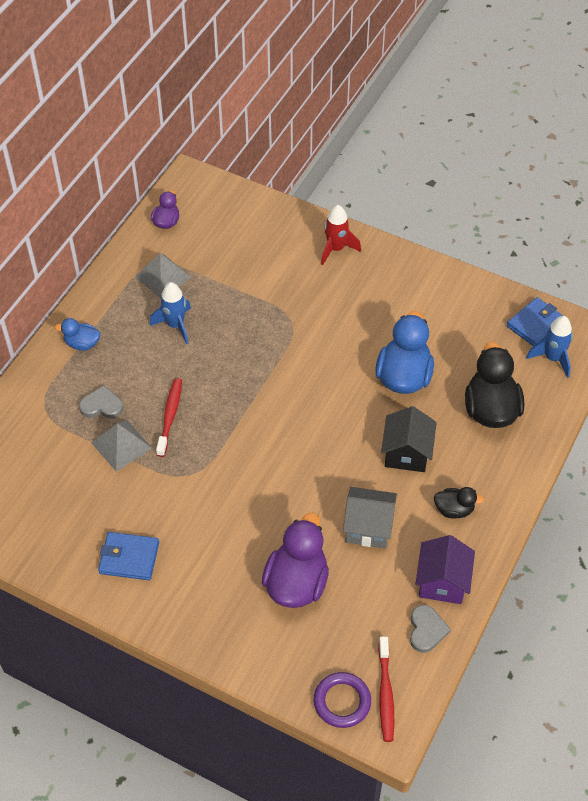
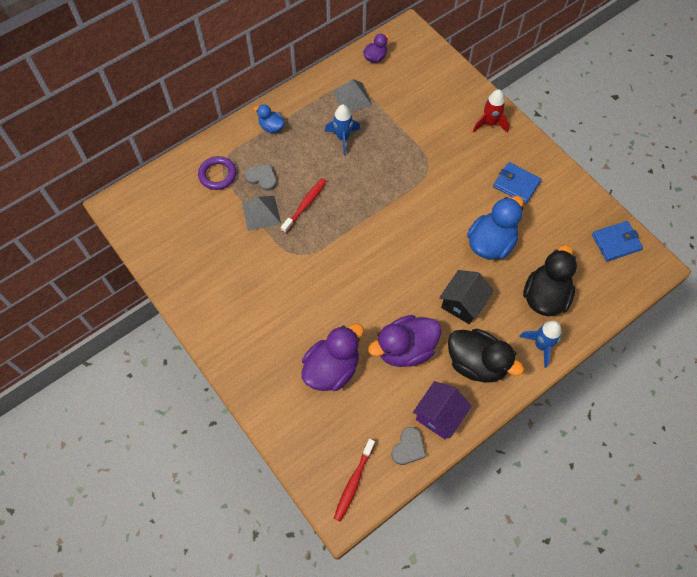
camera: 25 degrees right, 10 degrees up
blue wallet [98,532,159,580] -> blue wallet moved to [493,162,541,204]
purple ring [314,672,371,728] -> purple ring moved to [198,156,237,190]
grey house [343,487,397,549] -> purple duck [368,315,441,367]
black duck [434,487,484,519] -> black duck [448,329,524,383], size x1.92
blue rocket [526,316,573,378] -> blue rocket moved to [519,321,562,368]

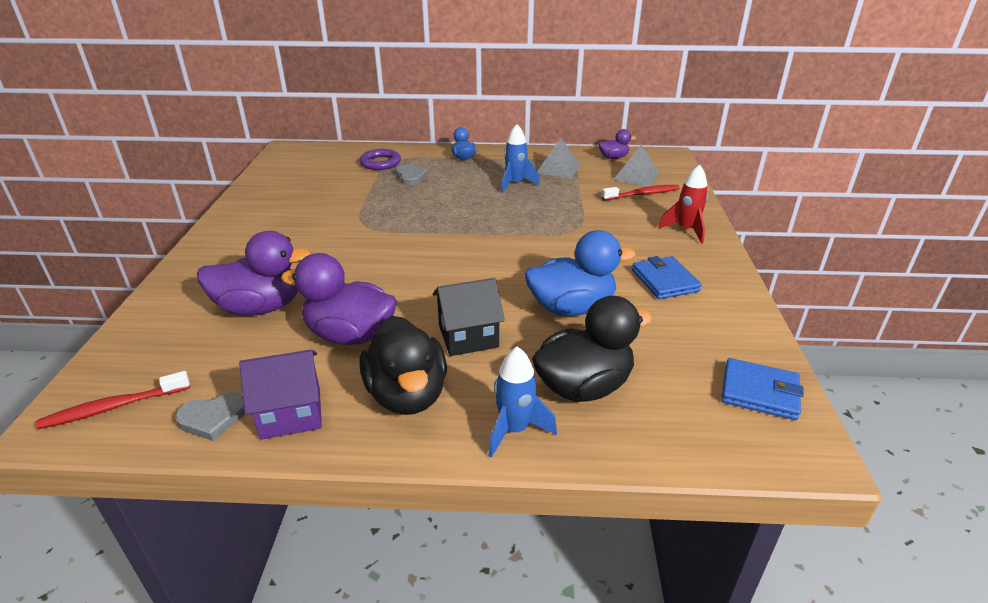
camera: 40 degrees right, 30 degrees down
grey pyramid [242,196,281,231] -> grey pyramid moved to [614,145,659,186]
red toothbrush [281,178,327,234] -> red toothbrush moved to [602,185,680,201]

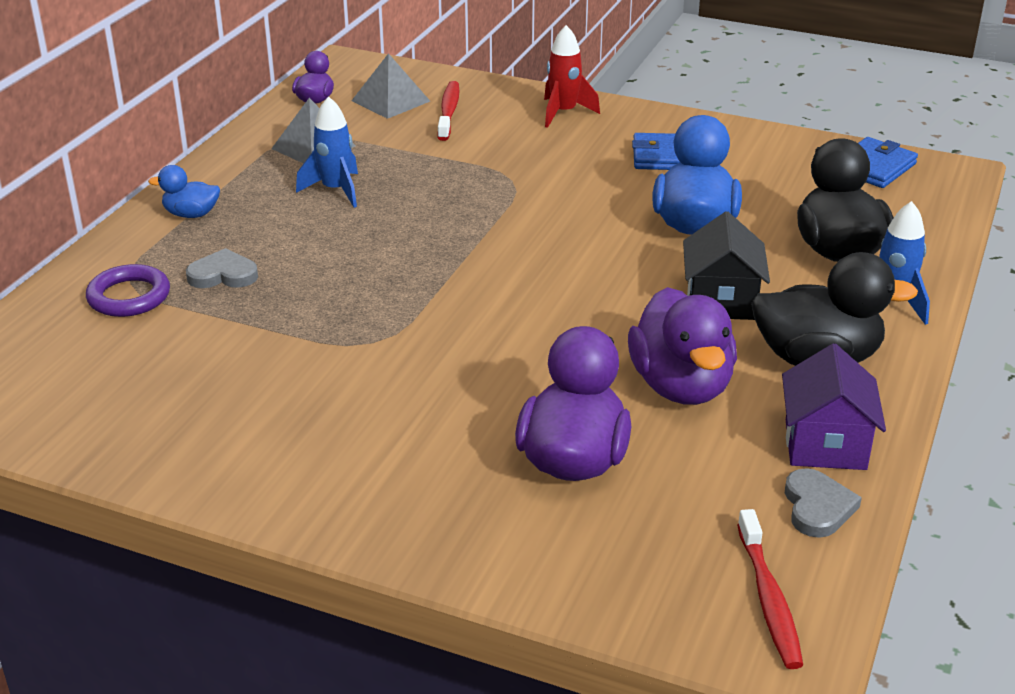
camera: 70 degrees left, 0 degrees up
purple duck [281,253,397,345] -> purple duck turned 45 degrees counterclockwise [628,287,737,405]

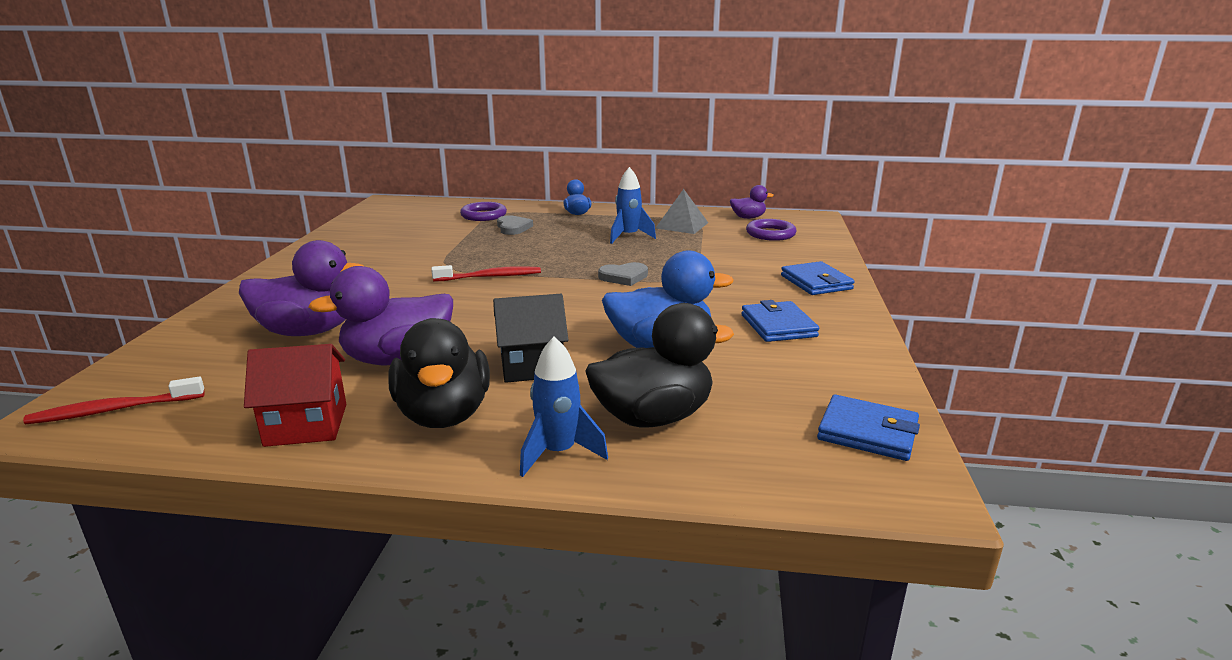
camera: 75 degrees right, 10 degrees down
grey pyramid [351,53,430,119] -> purple ring [746,219,796,241]
red toothbrush [438,81,460,141] -> red toothbrush moved to [431,265,541,282]
red rocket [544,25,600,128] -> blue wallet [781,261,855,295]
purple house [782,343,886,470] -> red house [244,344,346,447]
grey heart [785,468,862,538] -> grey heart moved to [598,262,648,286]

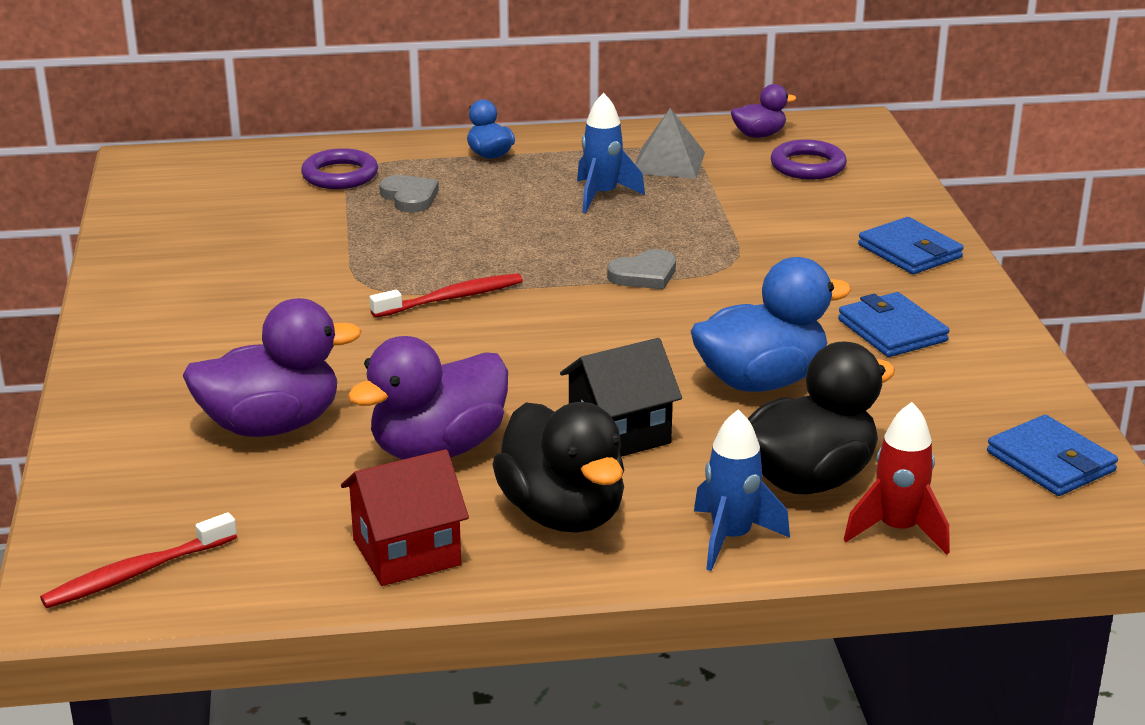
camera: 15 degrees left, 5 degrees up
blue wallet [817,395,920,461] -> blue wallet turned 45 degrees clockwise [987,415,1118,496]
none -> red rocket [844,402,950,555]

